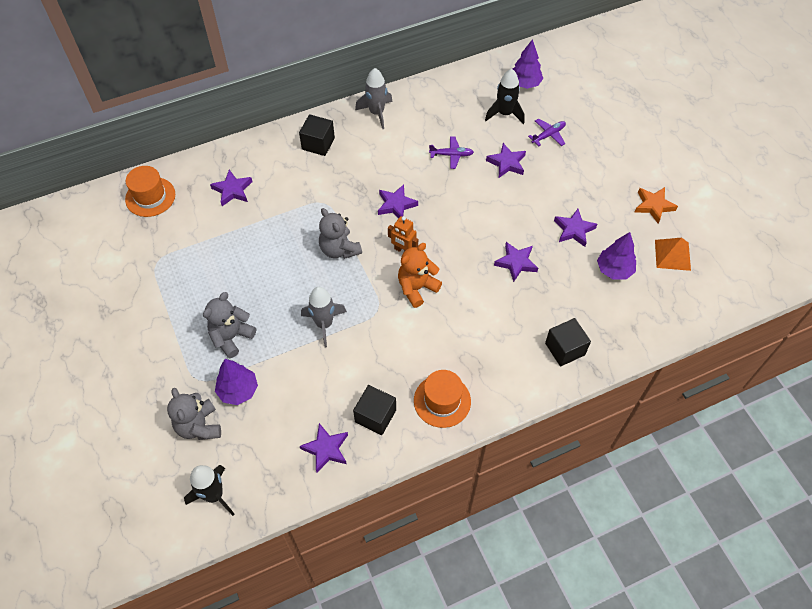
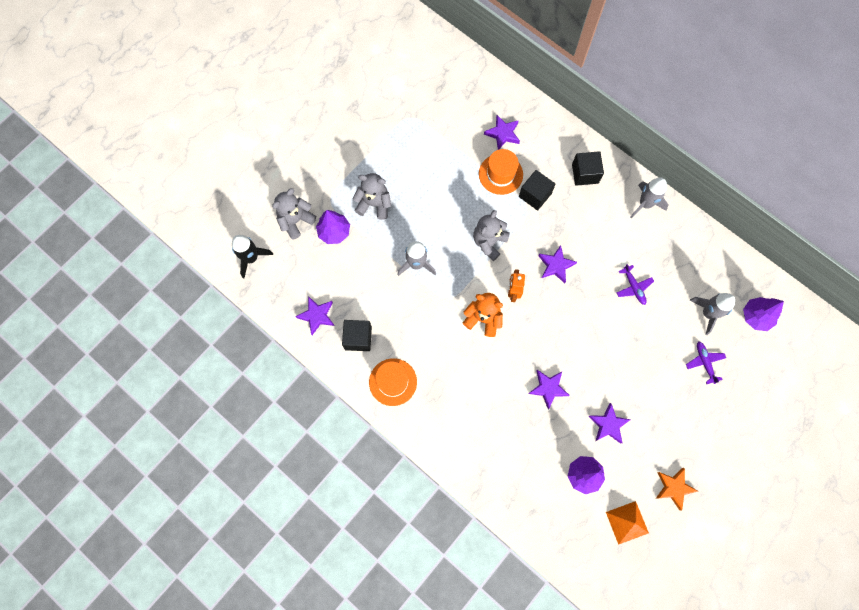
camera: 65 degrees right, 15 degrees up
orange hat [125,166,175,217] -> orange hat moved to [479,149,523,195]
black rocket [485,69,525,124] -> grey rocket [689,293,735,335]
purple star [486,143,526,178] -> none
purple plane [528,118,566,146] -> purple plane turned 135 degrees counterclockwise [686,341,726,384]
black cube [545,318,591,366] -> black cube moved to [519,170,555,211]

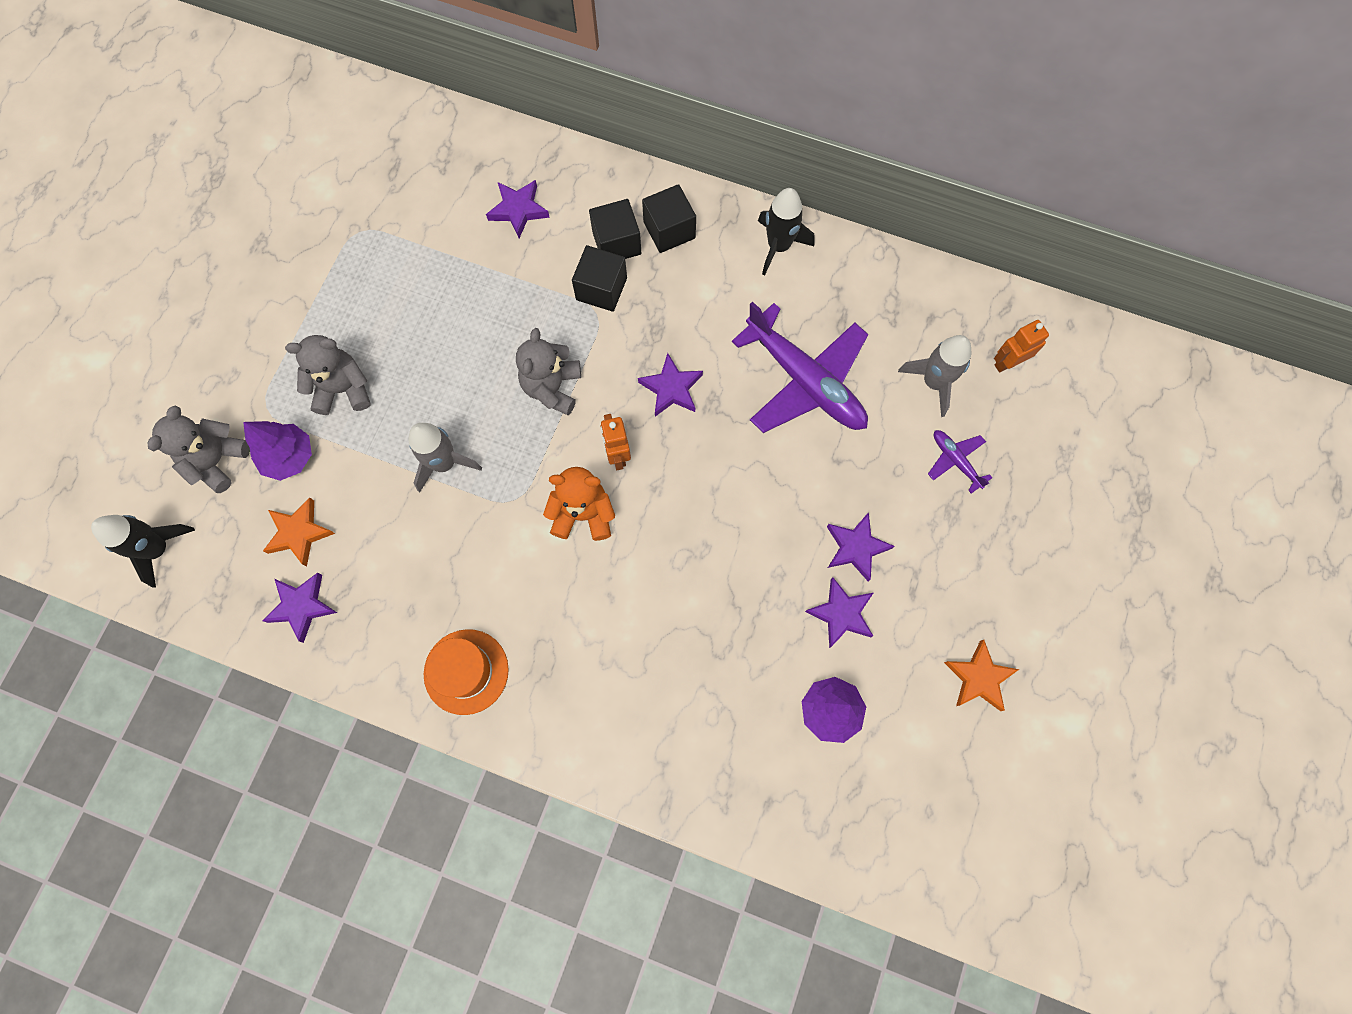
camera: 20 degrees left, 0 degrees up
black cube [342,320,372,351] -> black cube moved to [589,199,641,259]
orange hat [479,149,523,195] -> none
purple star [529,370,570,409] -> purple star moved to [827,512,894,582]
orange pyramid [606,501,649,545] -> none
purple plane [617,264,654,305] -> purple plane [732,301,869,433], size x2.22
grey rocket [630,177,669,218] -> black rocket [758,188,815,276]
purple tree [743,297,784,331] -> orange robot [994,320,1049,373]
none -> orange star [263,497,335,567]

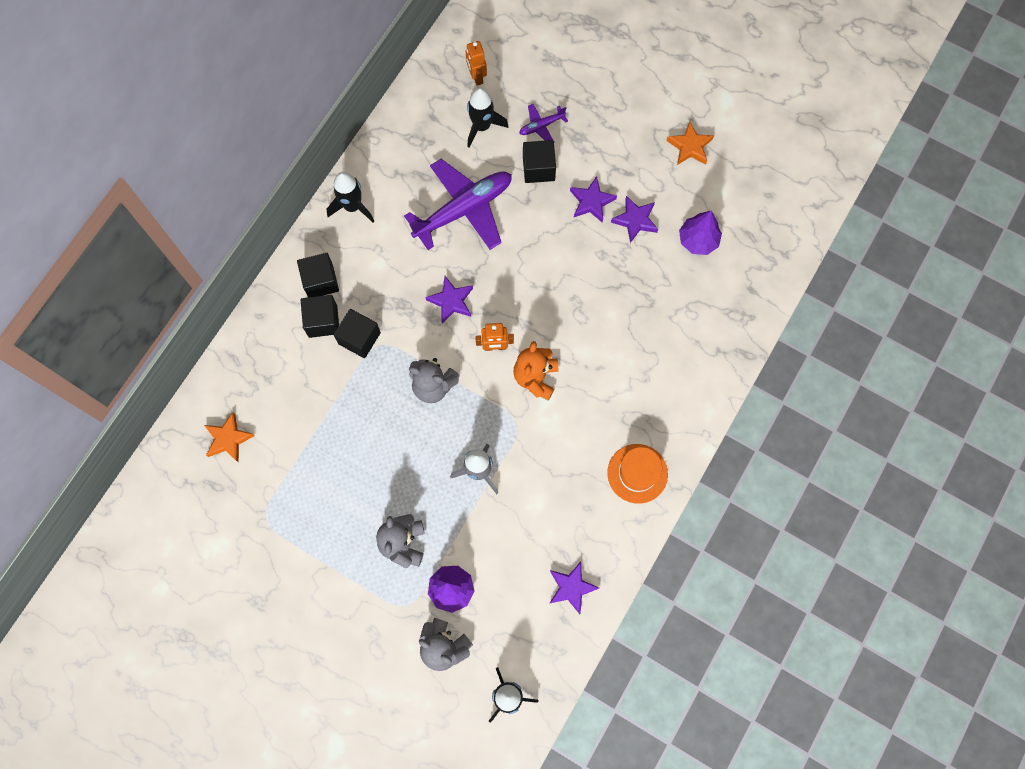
camera: 80 degrees left, 0 degrees up
orange star [263,497,335,567] -> orange star moved to [204,412,255,463]
purple star [486,180,550,238] -> none
grey rocket [898,335,971,417] -> black rocket [467,88,508,148]
none -> black cube [523,140,556,183]

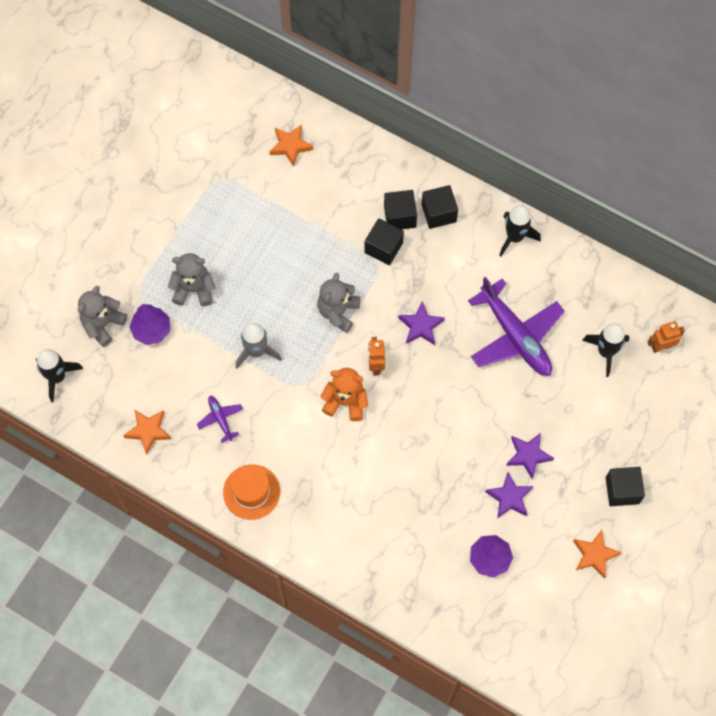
camera: 90 degrees right, 5 degrees down
purple plane [519,104,568,141] -> purple plane moved to [197,396,243,443]
black cube [523,140,556,183] -> black cube moved to [606,467,645,506]
purple star [549,561,599,614] -> orange star [123,409,171,455]

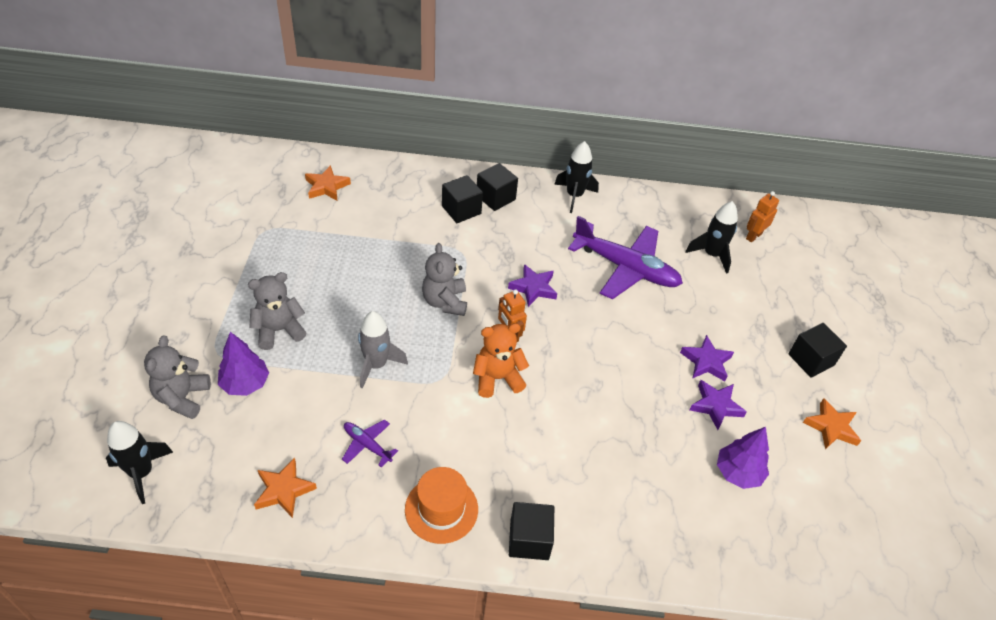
camera: 30 degrees left, 20 degrees down
black cube [365,218,404,265] -> black cube moved to [509,502,554,560]

